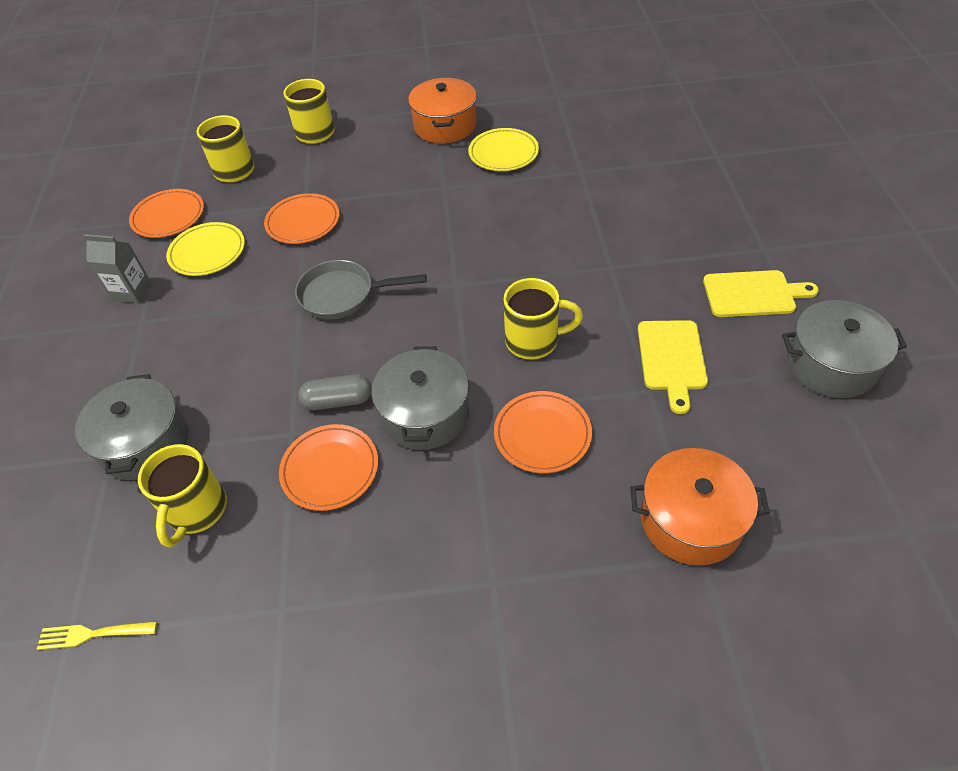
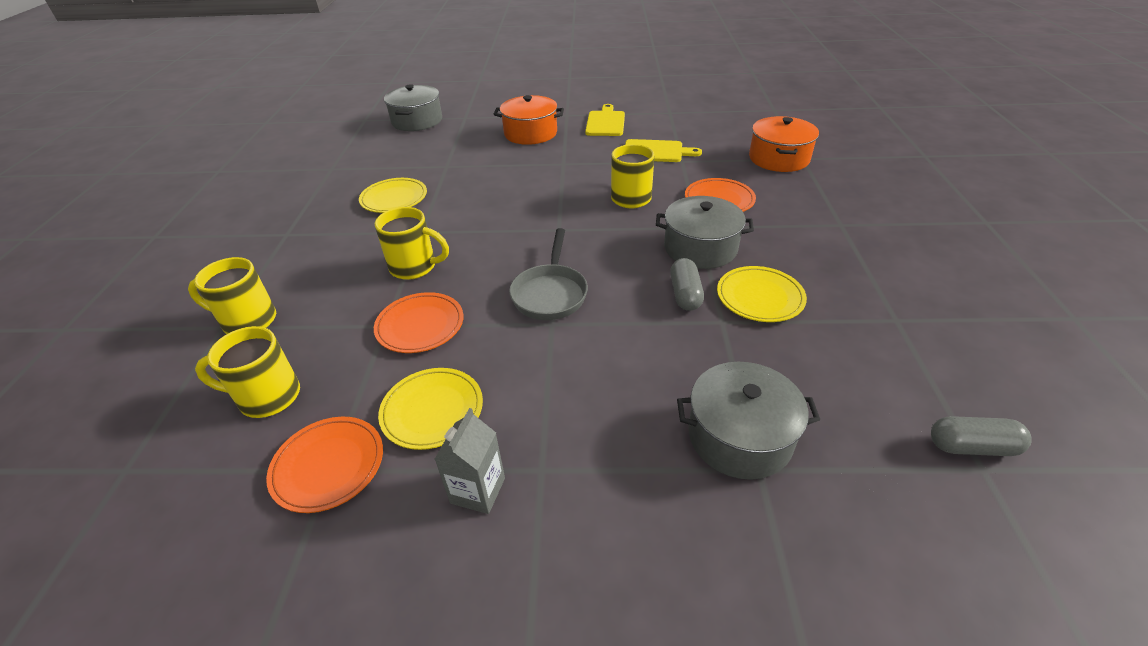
camera: 85 degrees left, 10 degrees down
yellow fork [37,621,157,650] -> grey capsule [931,416,1032,456]
yellow mug [138,444,227,547] -> yellow mug moved to [375,207,449,280]
orange plate [279,424,378,511] -> yellow plate [717,266,807,322]
orange pot [408,78,477,144] -> orange pot moved to [494,95,564,145]
grey pot [782,300,907,398] -> grey pot moved to [384,84,442,131]

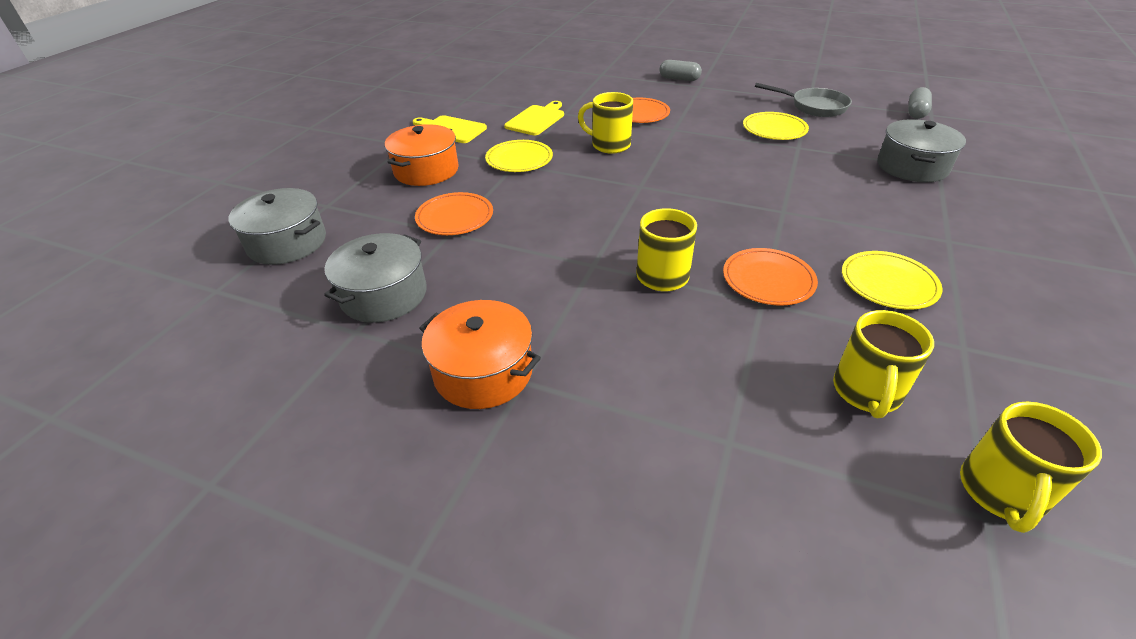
camera: 70 degrees left, 0 degrees up
yellow mug [188,257,276,334] -> yellow mug moved to [960,402,1102,533]
orange plate [266,417,383,513] -> orange plate moved to [415,192,493,235]
yellow plate [359,178,427,213] -> yellow plate moved to [485,140,553,172]
grey carton [435,408,505,514] -> none
grey pan [509,228,588,320] -> grey pan moved to [755,83,852,117]
grey pot [656,196,754,269] -> grey pot moved to [324,233,427,323]
grey capsule [670,258,704,311] -> grey capsule moved to [659,60,702,81]
orange pot [749,116,819,172] -> orange pot moved to [419,300,541,409]

